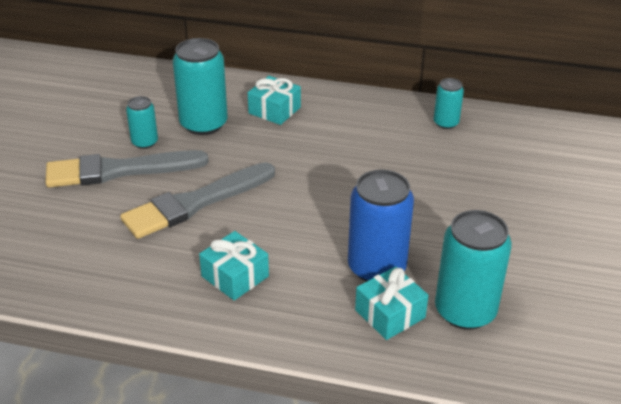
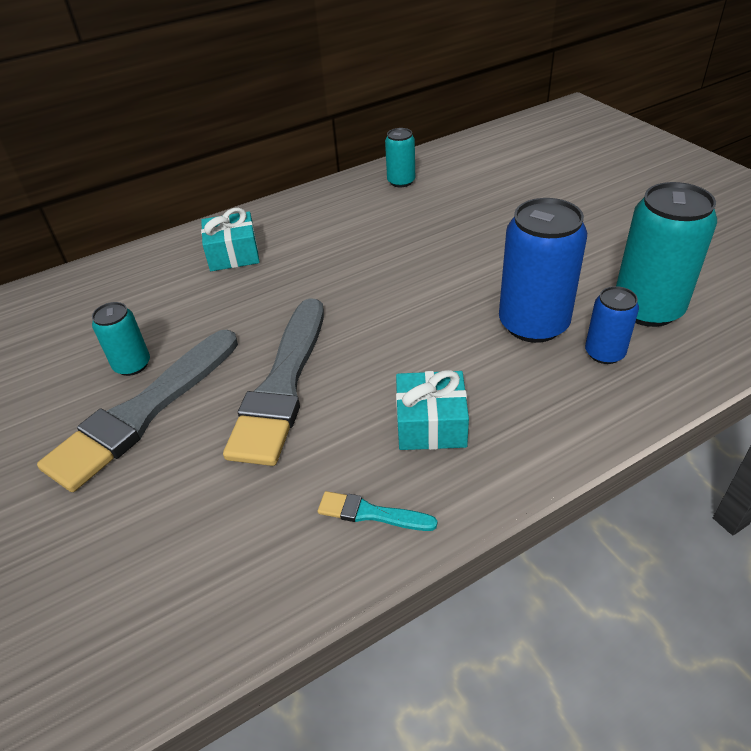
camera: 40 degrees left, 5 degrees up
turquoise can [173,38,228,135] -> none
turquoise gift [355,266,429,340] -> blue can [585,286,639,364]
none -> turquoise brush [318,491,437,531]

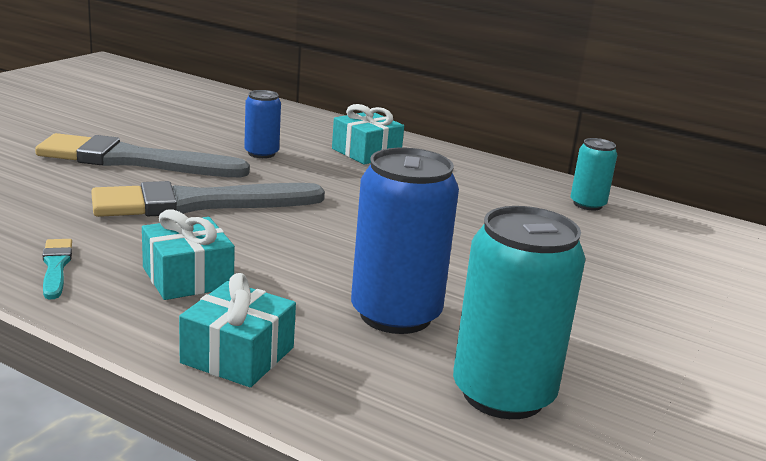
camera: 55 degrees right, 20 degrees down
turquoise can [92,302,150,376] -> none
blue can [585,286,639,364] -> blue can moved to [244,90,281,158]
none -> turquoise gift [179,273,296,387]

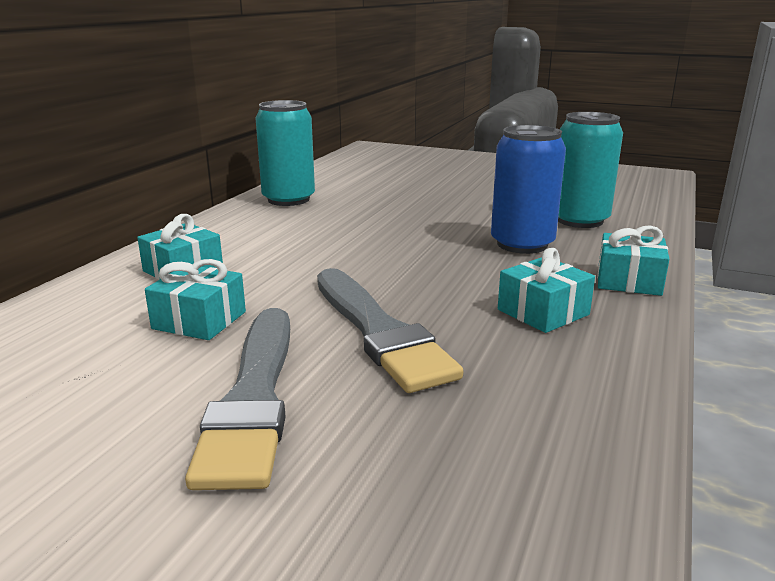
camera: 95 degrees left, 0 degrees up
turquoise brush [43,239,72,299] -> none
blue can [244,90,281,158] -> turquoise gift [145,259,246,340]
turquoise can [571,138,617,210] -> turquoise can [256,100,315,206], size x1.86

